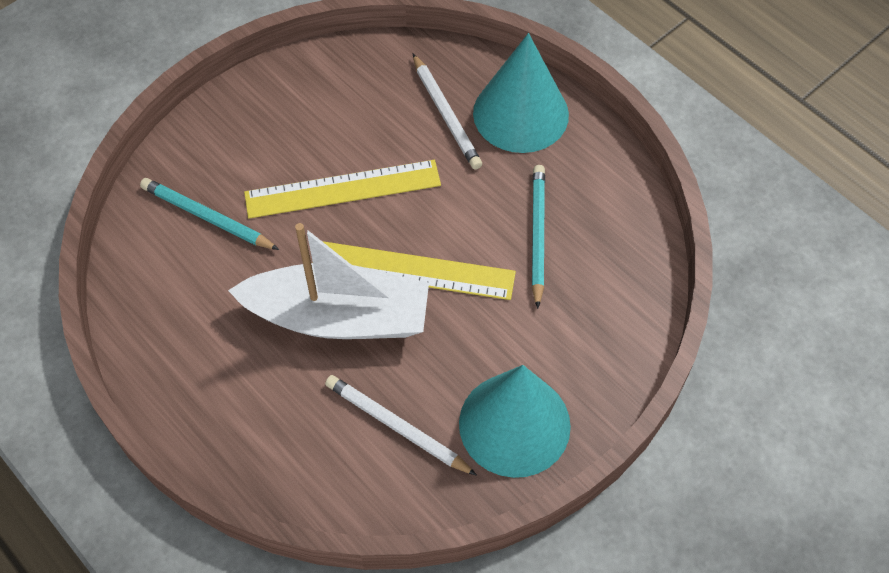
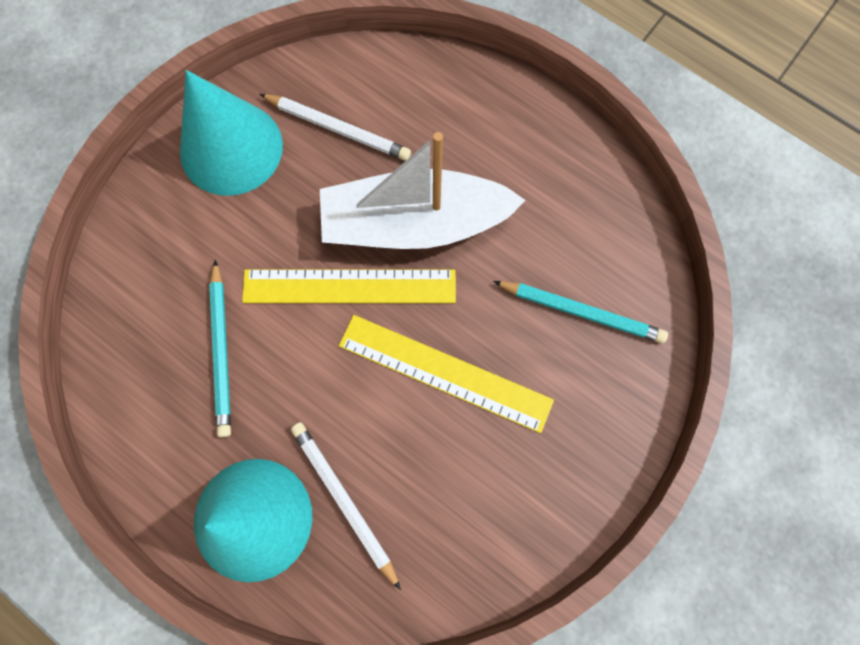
camera: 170 degrees right, 15 degrees up
yellow ruler [244,160,441,218] -> yellow ruler turned 45 degrees clockwise [339,315,554,433]

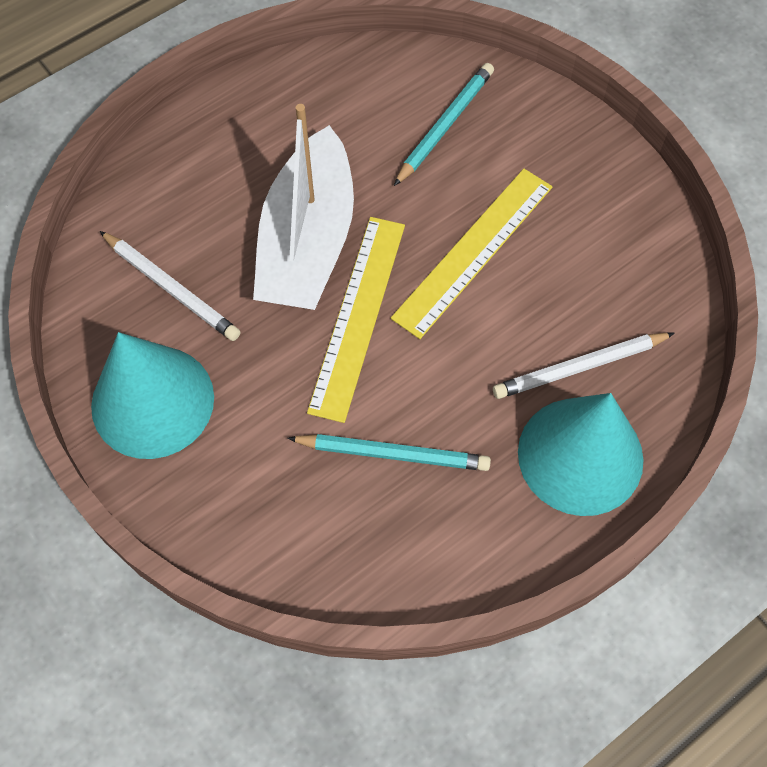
camera: 75 degrees left, 10 degrees down
white pencil [260,94,411,161] -> white pencil turned 90 degrees clockwise [100,231,240,341]

